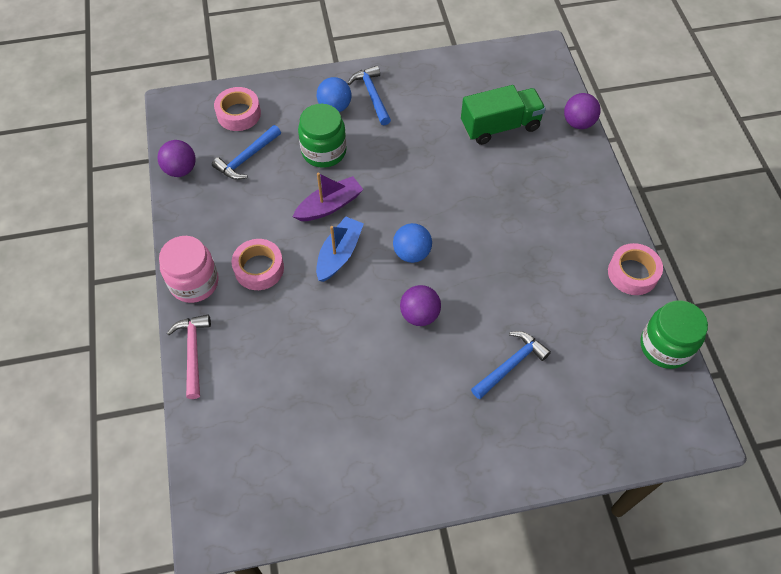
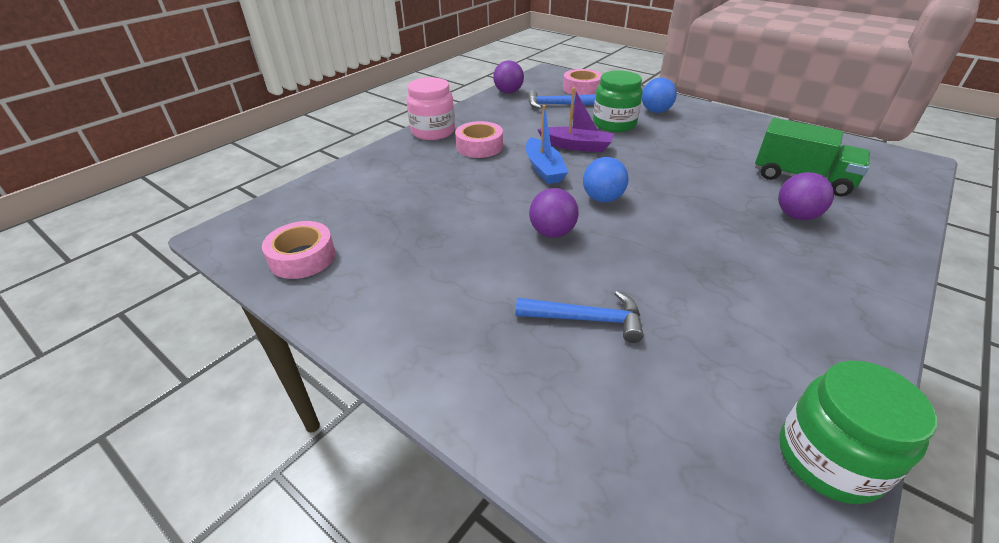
camera: 50 degrees right, 20 degrees down
pink hammer [167,314,211,399] -> none
blue boat [316,216,364,282] -> blue boat turned 90 degrees clockwise [526,105,568,184]
blue hammer [347,65,391,125] -> none
purple ball [564,93,601,129] -> purple ball moved to [778,172,834,220]
pink tape [608,243,663,295] -> pink tape moved to [262,221,336,279]

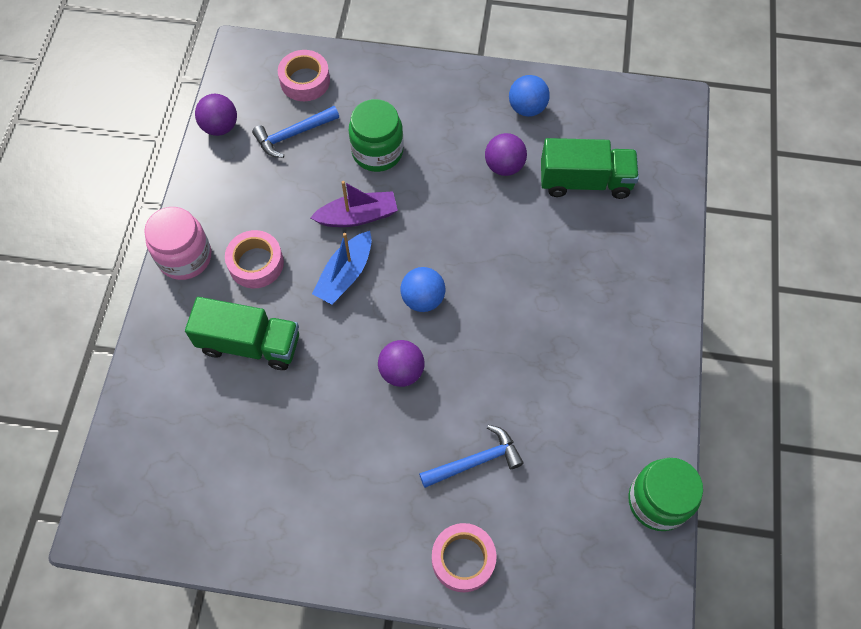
camera: 30 degrees left, 25 degrees up
pink tape [262,221,336,279] -> pink tape moved to [432,523,496,592]
blue boat [526,105,568,184] -> blue boat turned 75 degrees clockwise [312,231,372,305]
blue ball [642,77,677,113] -> blue ball moved to [509,75,550,117]
purple ball [778,172,834,220] -> purple ball moved to [485,133,527,176]
none -> green truck [185,297,299,370]

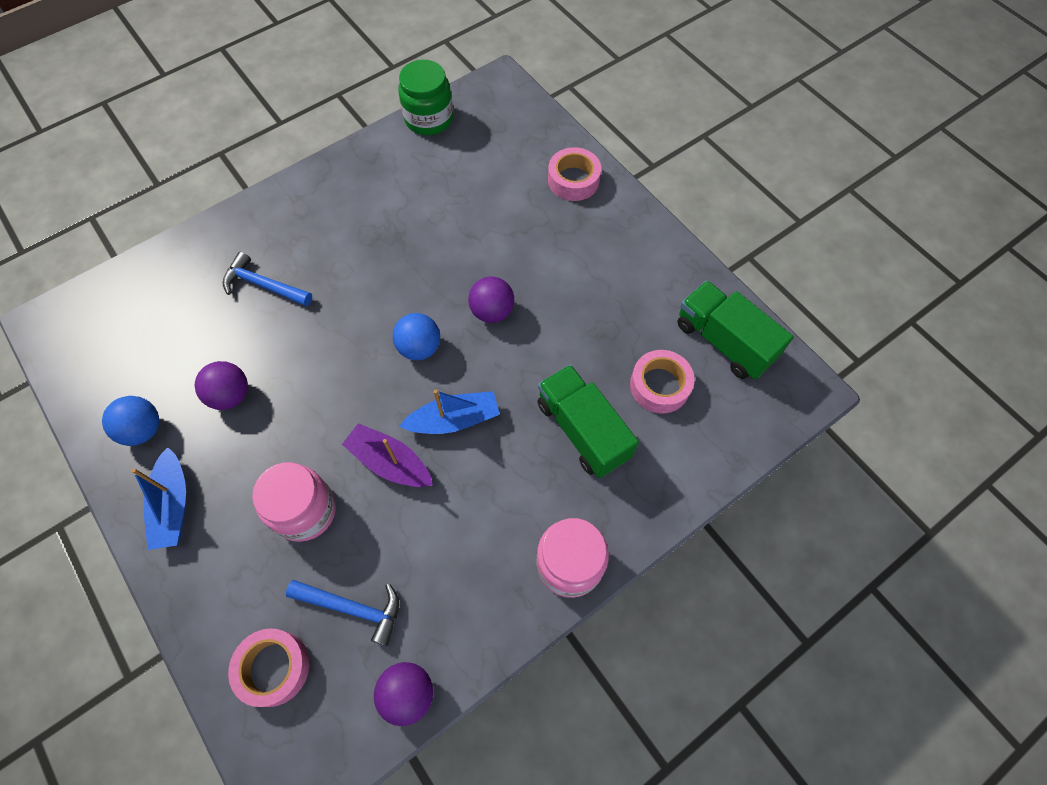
camera: 135 degrees left, 0 degrees up
pink tape [225,230,284,288] -> pink tape moved to [630,350,695,413]
green jar [349,99,403,172] -> pink jar [252,462,336,542]
blue hammer [419,425,524,488] -> blue hammer moved to [222,252,312,306]
green truck [541,138,639,199] -> green truck moved to [677,281,793,380]
none -> blue boat [132,447,186,550]

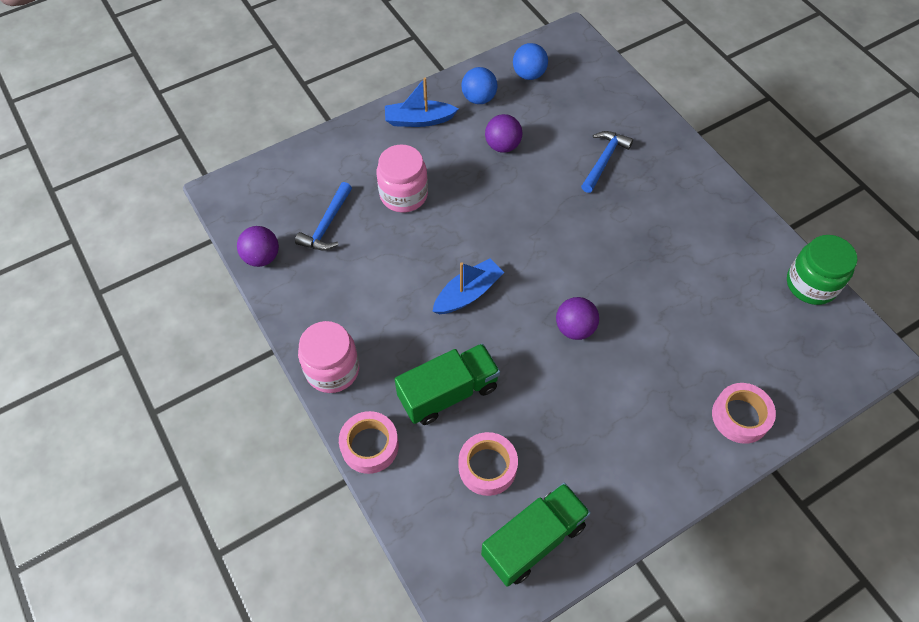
camera: 95 degrees right, 5 degrees down
pink tape [228,628,309,707] -> pink tape moved to [339,411,399,474]
purple boat [342,423,433,487] -> none
blue ball [393,313,440,360] -> blue ball moved to [513,43,548,80]
blue boat [399,390,500,434] -> blue boat turned 120 degrees counterclockwise [432,258,504,314]

